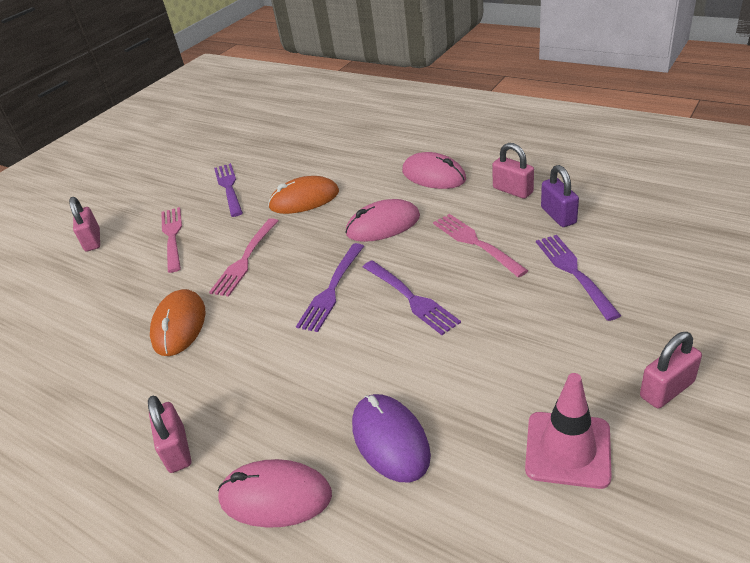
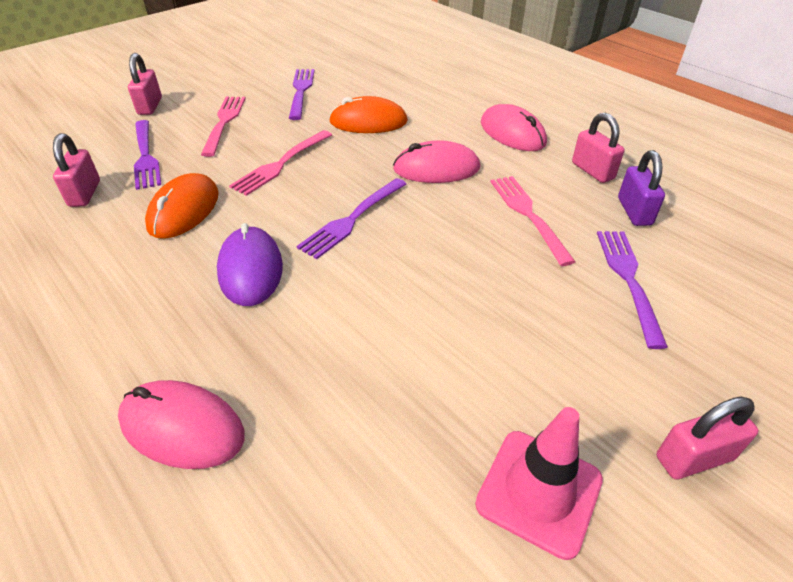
camera: 10 degrees right, 5 degrees up
pink padlock [148,396,191,473] -> pink padlock moved to [53,133,100,207]
purple mouse [352,394,431,483] -> purple mouse moved to [217,223,283,306]
purple fork [363,260,461,335] -> purple fork moved to [134,120,161,190]

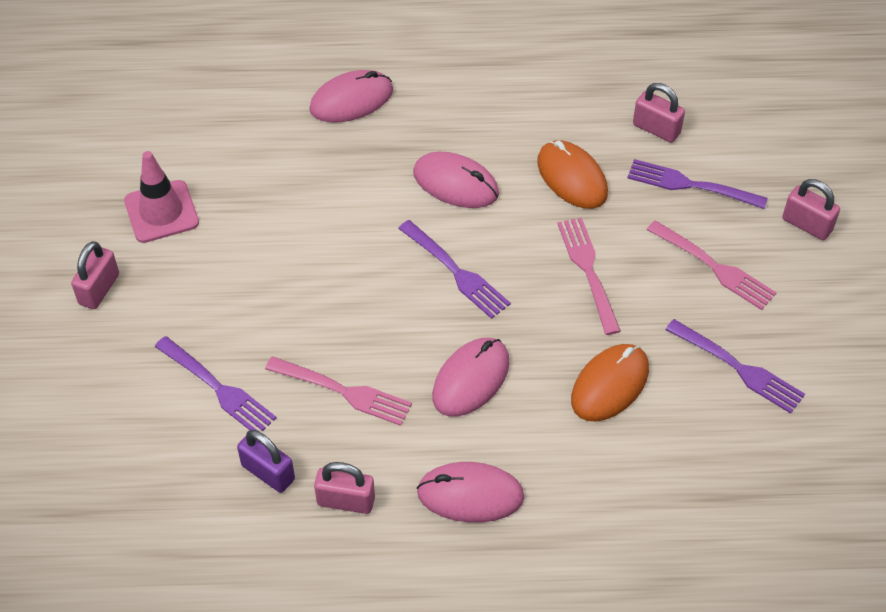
camera: 130 degrees right, 10 degrees up
purple mouse [217,223,283,306] -> pink mouse [413,152,499,208]
purple fork [297,178,407,259] -> purple fork turned 150 degrees clockwise [398,220,511,319]

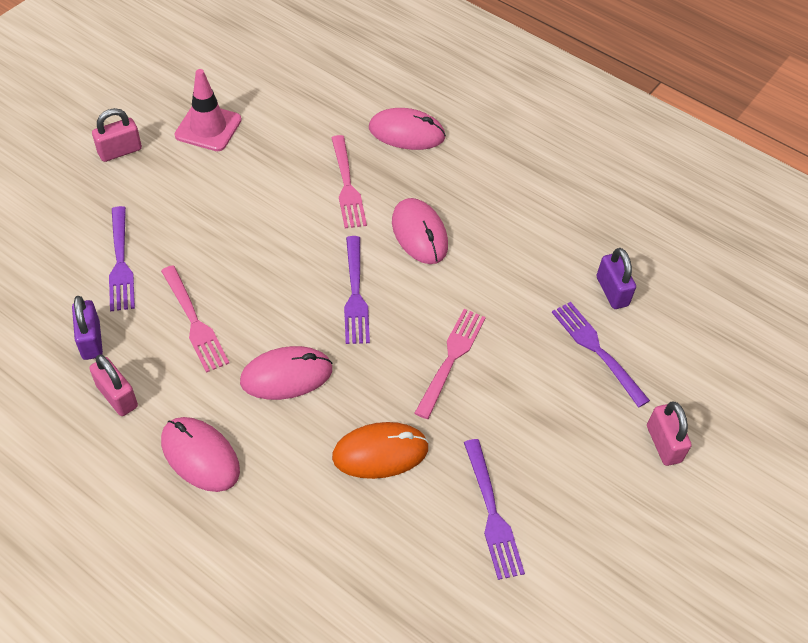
camera: 35 degrees right, 0 degrees up
orange mouse [537,140,608,209] -> none
pink padlock [633,83,685,143] -> purple padlock [596,248,636,309]
pink fork [647,220,777,310] -> pink fork moved to [331,135,367,228]

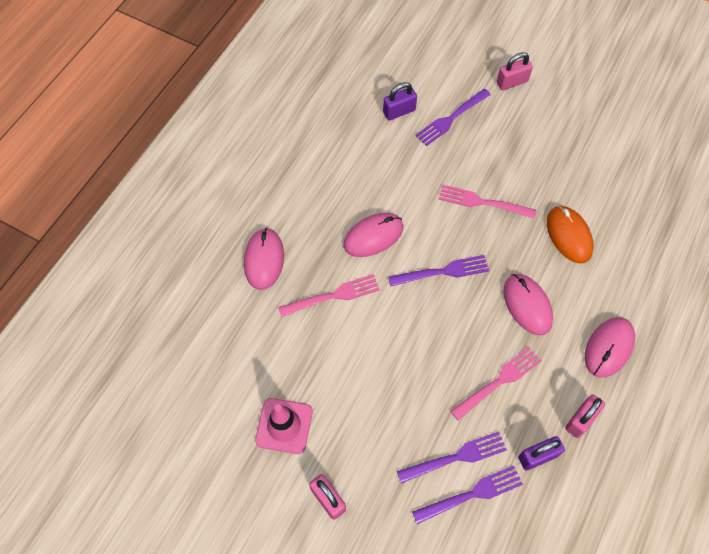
camera: 95 degrees left, 10 degrees up
purple fork [464,439,525,580] -> purple fork moved to [412,466,523,524]

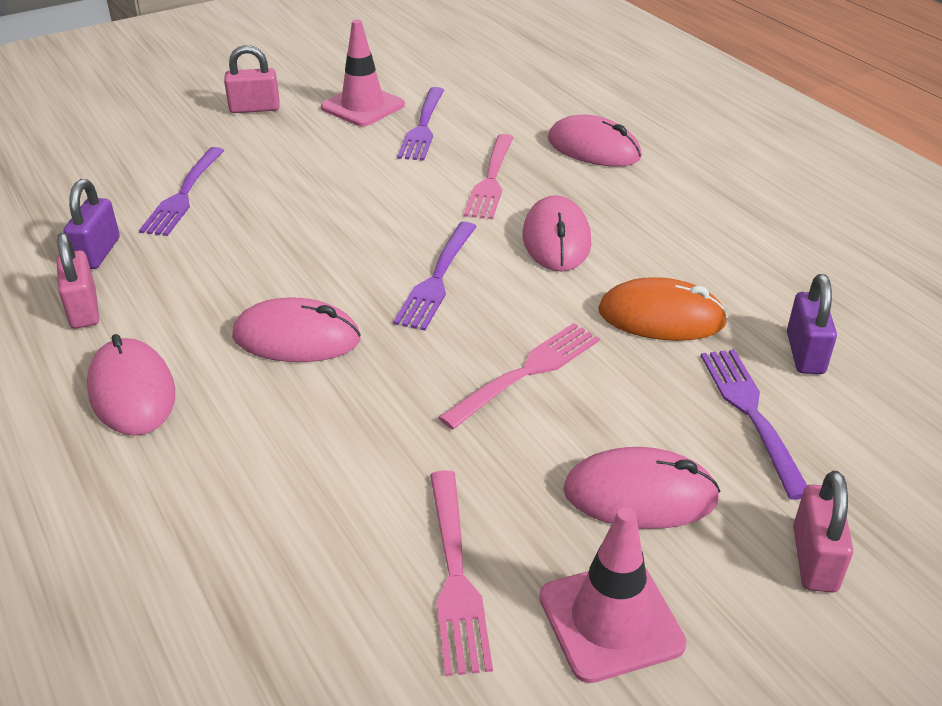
camera: 120 degrees right, 25 degrees down
purple fork [412,466,523,524] -> purple fork moved to [397,87,444,161]
pink fork [451,347,541,420] -> pink fork moved to [430,470,493,676]
orange mouse [547,206,594,264] -> orange mouse moved to [598,277,728,341]
none -> pink traffic cone [539,507,687,683]
none -> pink mouse [563,447,721,529]

